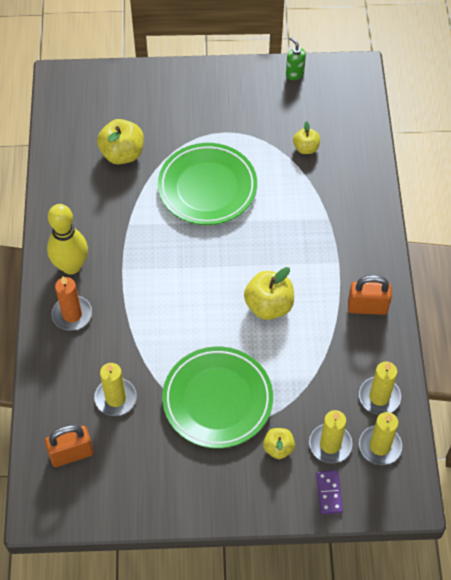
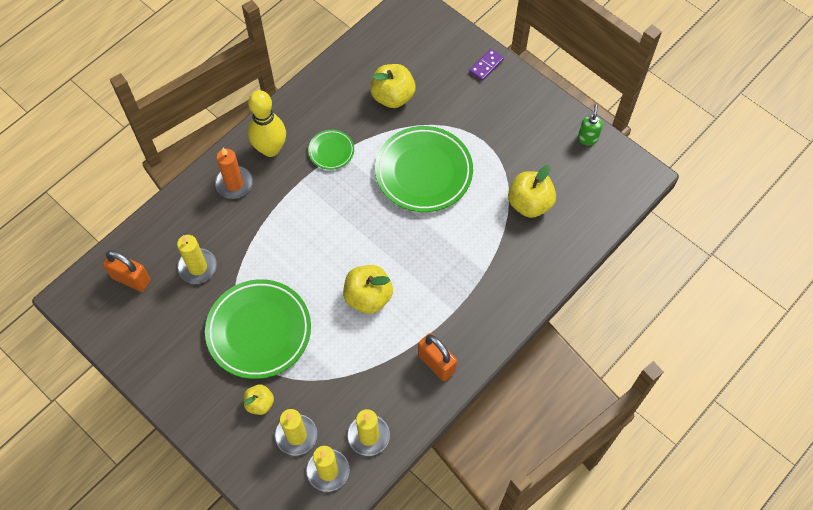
camera: 45 degrees right, 5 degrees up
yellow apple [293,121,320,154] -> yellow apple [508,165,556,218], size x1.70
purple domino [316,470,343,514] -> purple domino moved to [469,49,504,81]
none -> green plate [308,130,354,170]

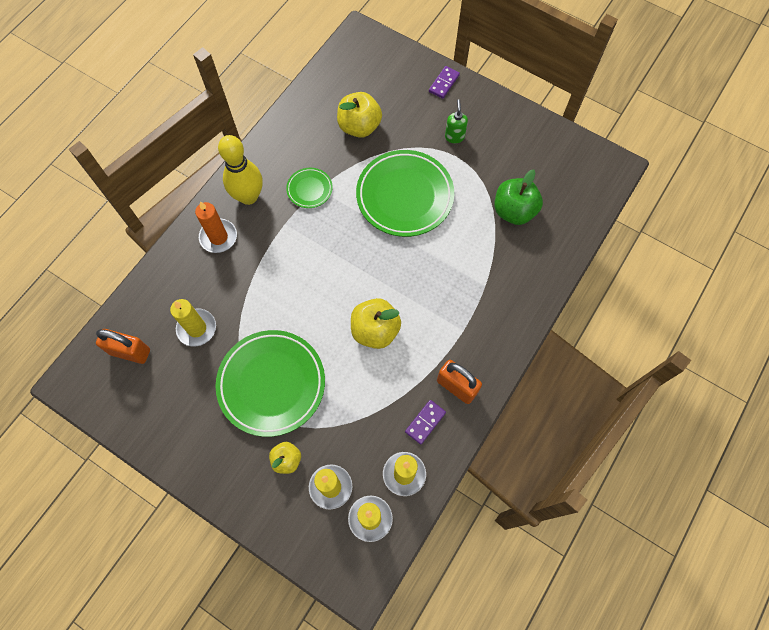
camera: 10 degrees left, 5 degrees up
yellow apple [508,165,556,218] -> green apple [494,169,543,225]
green soap dispenser [578,104,603,145] -> green soap dispenser moved to [445,99,468,143]
none -> purple domino [405,400,446,444]

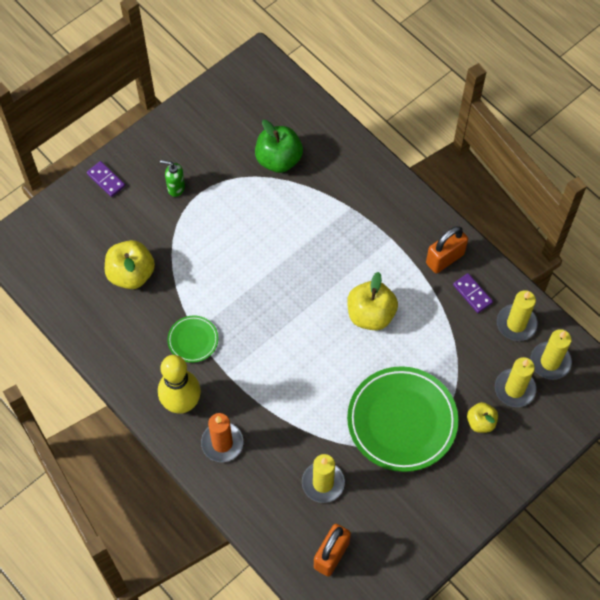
camera: 75 degrees left, 5 degrees down
green plate [356,150,454,237] -> none

